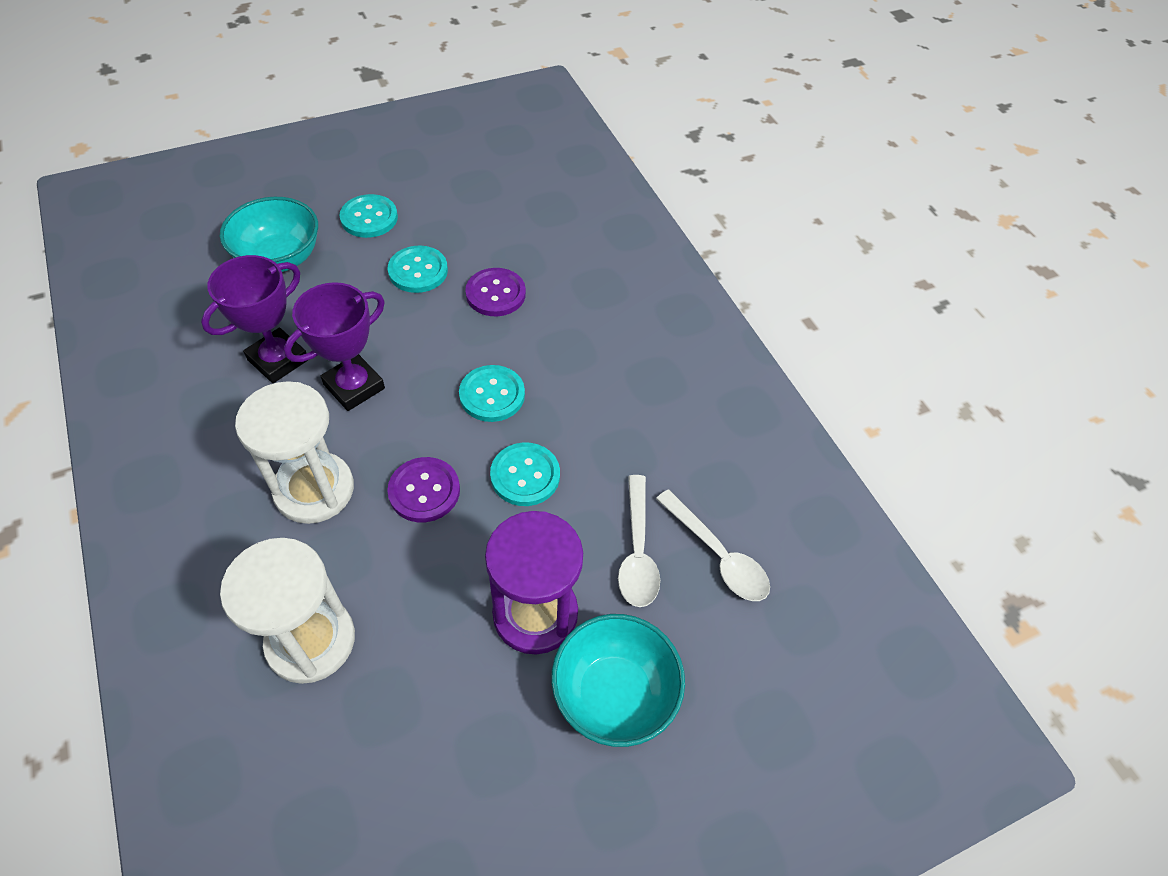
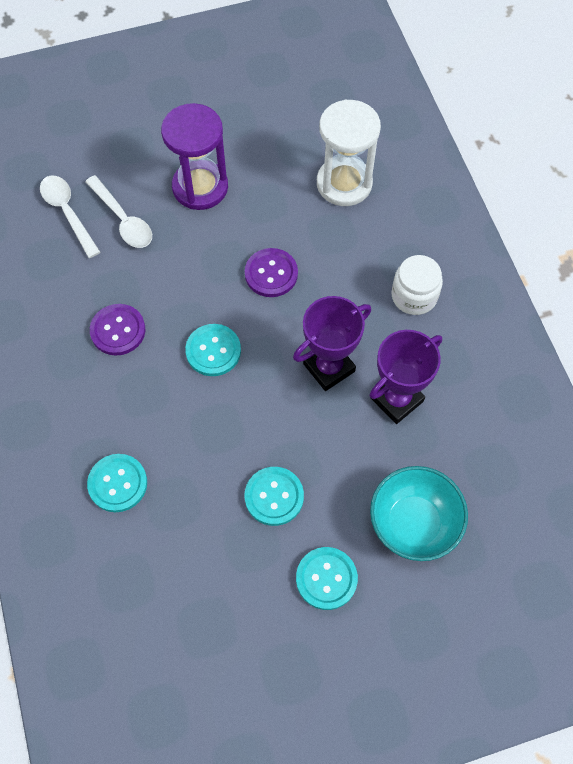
camera: 170 degrees left, 10 degrees up
white hourglass [235,381,354,524] -> none
purple button [465,268,526,316] -> purple button moved to [90,304,145,356]
turquoise button [490,443,560,506] -> turquoise button moved to [87,454,147,512]
turquoise bowl [551,614,685,747] -> none
white spoon [618,475,660,607] -> white spoon turned 135 degrees clockwise [85,175,152,248]
none -> white jar [392,255,443,315]

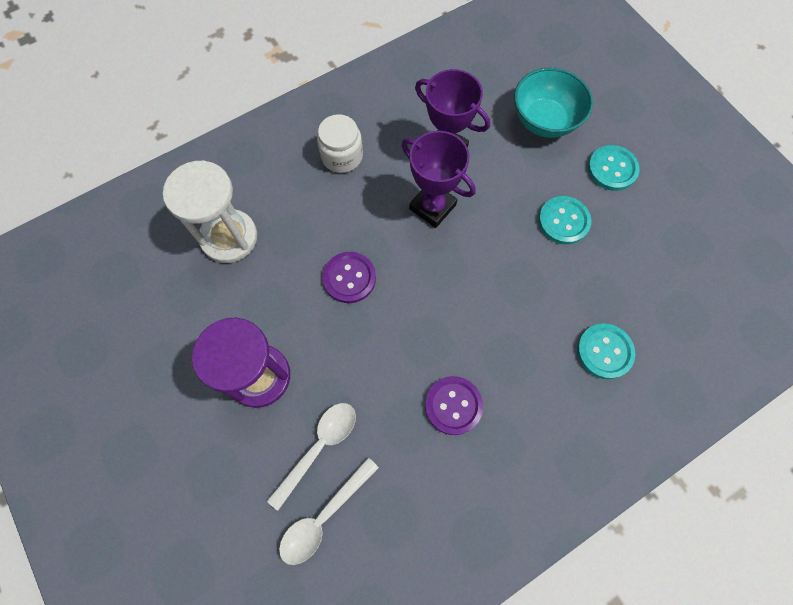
camera: 105 degrees left, 5 degrees up
turquoise button [185,324,241,376] -> none

